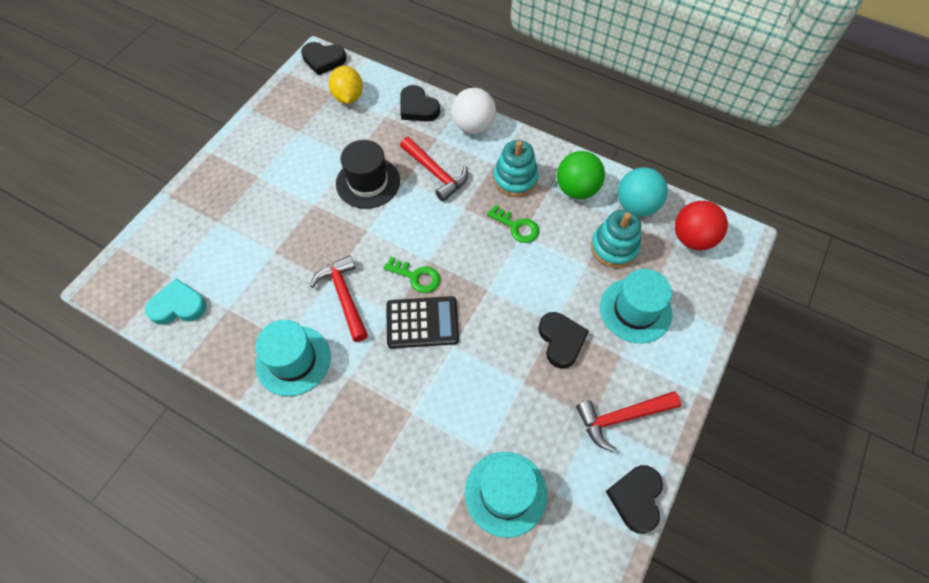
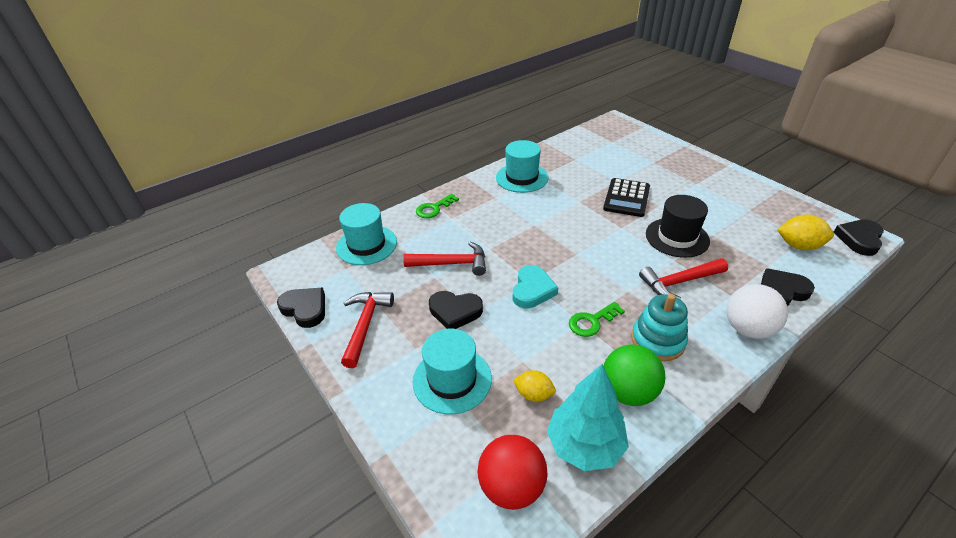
camera: 115 degrees right, 20 degrees down
turquoise heart [145,278,206,325] -> turquoise heart moved to [513,265,558,308]
red hammer [310,255,368,342] -> red hammer moved to [403,242,486,276]
green key [384,257,440,293] -> green key moved to [416,194,459,218]
black calculator [386,296,459,348] -> black calculator moved to [603,178,650,217]
turquoise stacking toy [591,210,641,268] -> yellow lemon [513,370,556,402]
turquoise ball [618,168,668,216] -> turquoise tree [547,364,629,471]

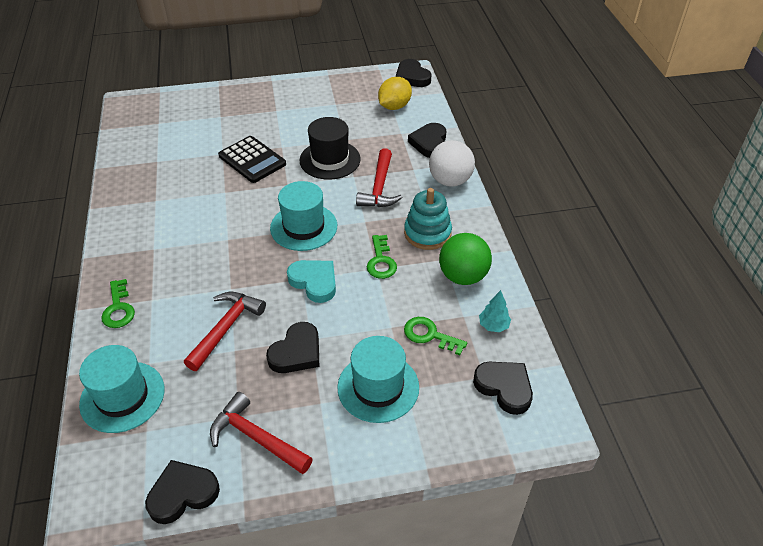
camera: 65 degrees left, 5 degrees up
red ball [477,435,548,510] -> black heart [473,362,533,415]
turquoise hat [496,140,549,193] -> turquoise hat moved to [270,181,337,251]
yellow lemon [513,370,556,402] -> green key [404,317,467,355]
turquoise tree [547,364,629,471] -> turquoise tree [479,290,511,332], size x0.48

